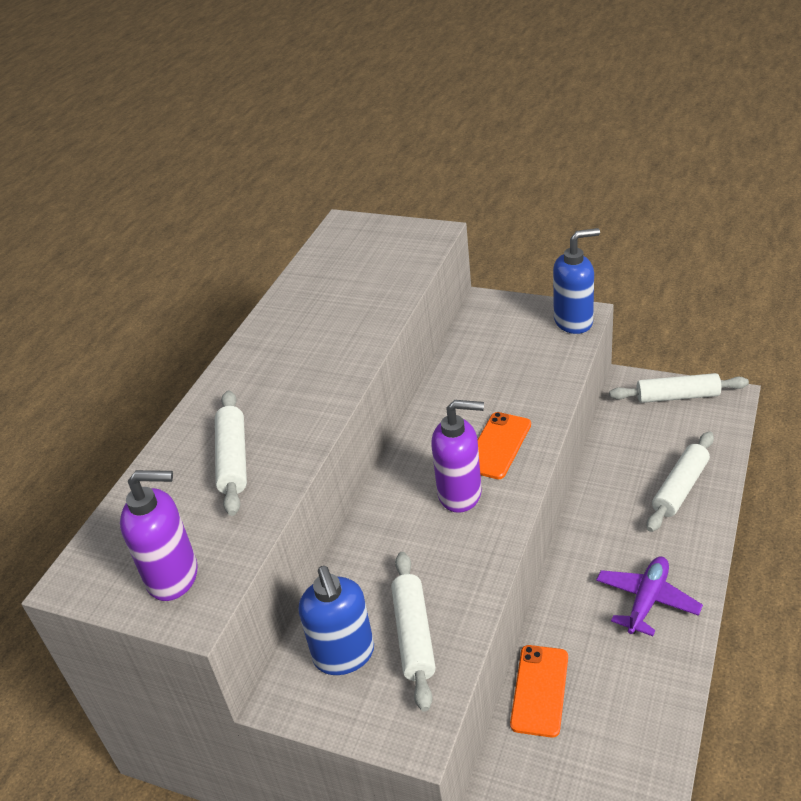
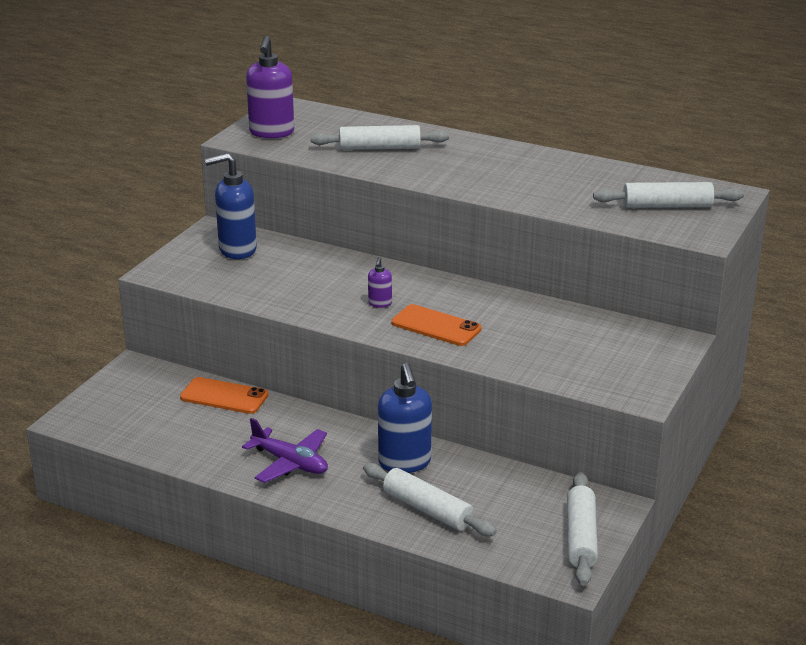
camera: 90 degrees right, 10 degrees down
white rolling pin [391,552,436,712] -> white rolling pin moved to [593,182,744,208]
purple soap dispenser [431,400,484,513] -> purple soap dispenser [368,257,392,308], size x0.48
blue soap dispenser [553,228,600,334] -> blue soap dispenser moved to [378,363,432,473]

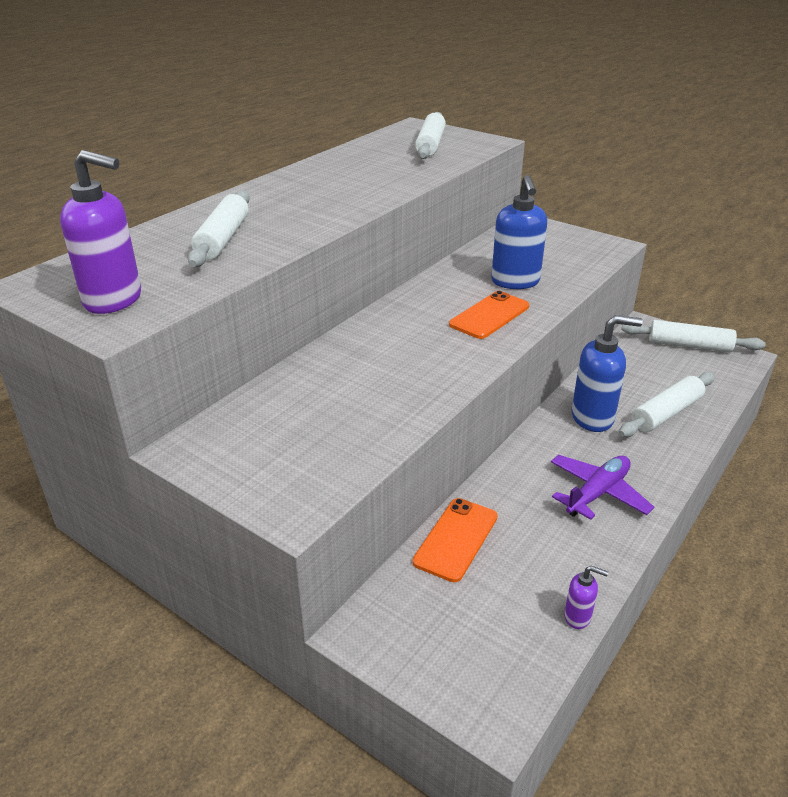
camera: 80 degrees left, 5 degrees up
blue soap dispenser [205,153,257,259] -> blue soap dispenser moved to [491,175,547,289]
purple soap dispenser [368,257,392,308] -> purple soap dispenser moved to [564,566,608,629]

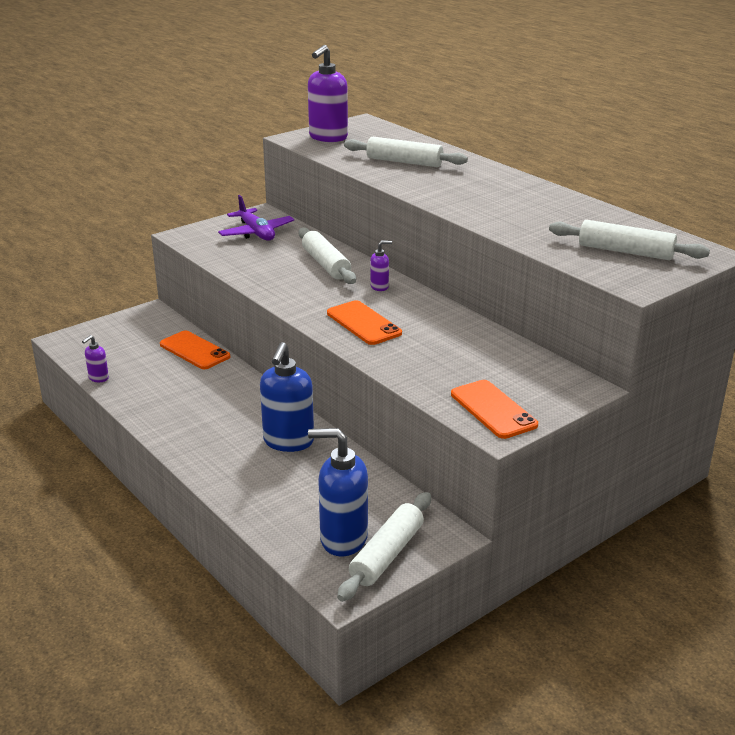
camera: 105 degrees right, 5 degrees down
blue soap dispenser [491,175,547,289] -> blue soap dispenser moved to [308,428,368,556]
purple plane [551,455,654,520] -> purple plane moved to [218,195,294,241]
white rolling pin [619,372,715,437] -> white rolling pin moved to [298,228,356,284]
none -> purple soap dispenser [370,241,392,291]
none -> orange phone [451,380,538,439]

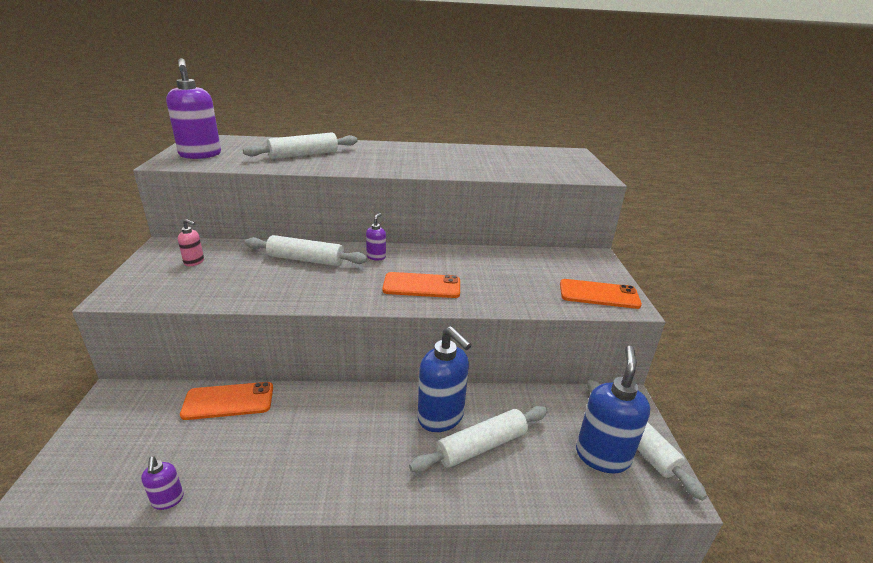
camera: 55 degrees left, 0 degrees up
purple plane [218,195,294,241] -> pink soap dispenser [178,219,204,266]
blue soap dispenser [308,428,368,556] -> blue soap dispenser turned 150 degrees clockwise [576,346,650,473]
white rolling pin [549,220,710,260] -> white rolling pin moved to [409,406,548,473]

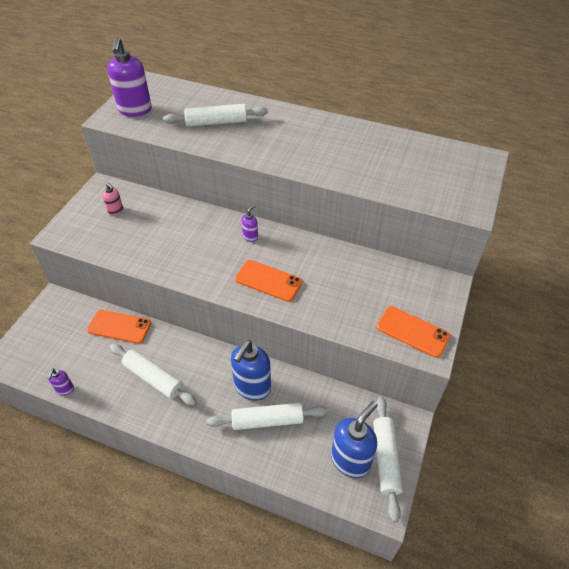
camera: 25 degrees right, 20 degrees up
white rolling pin [245,235,368,266] -> white rolling pin moved to [110,344,197,406]
blue soap dispenser [418,326,472,432] -> blue soap dispenser turned 45 degrees clockwise [231,340,271,401]

